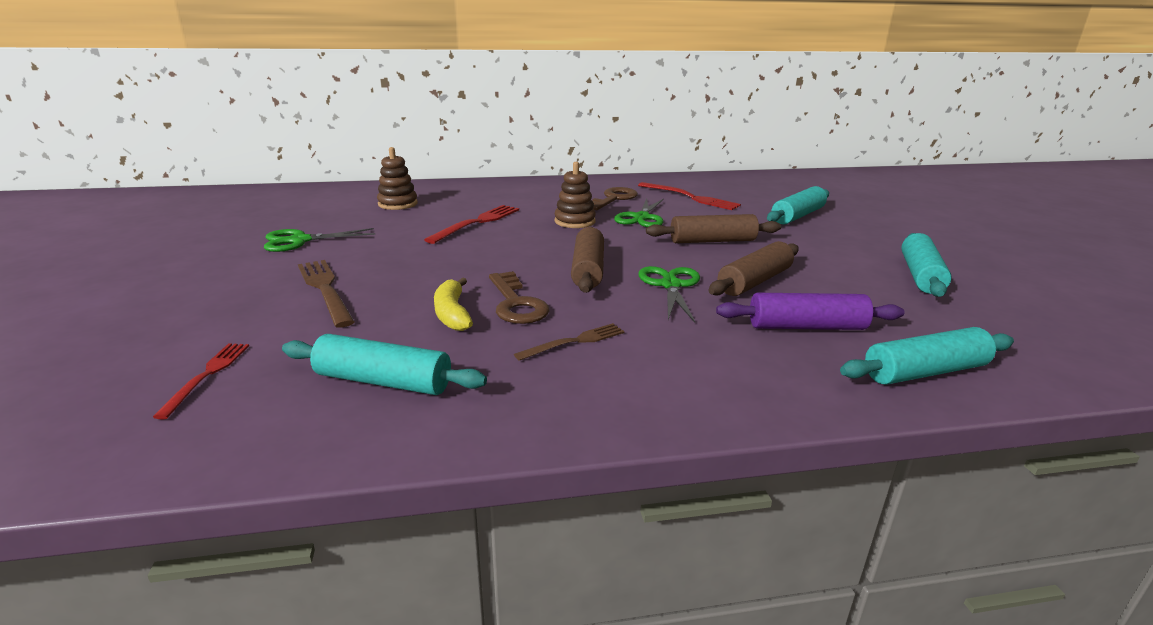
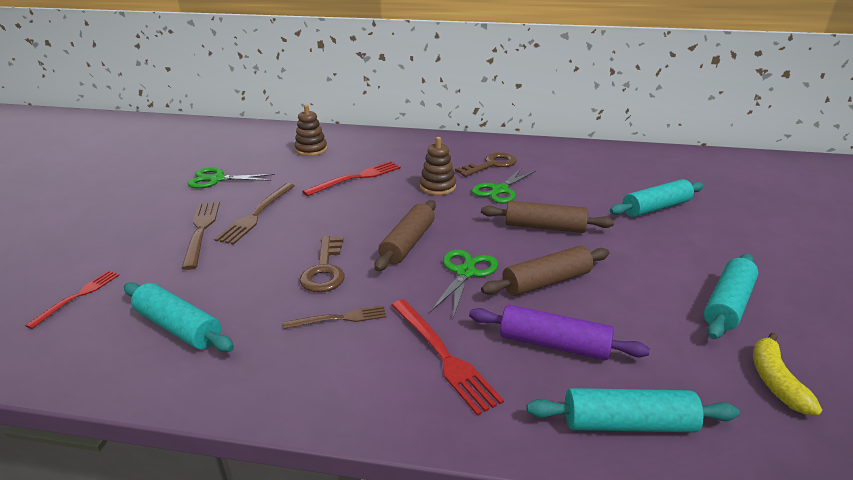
camera: 20 degrees right, 5 degrees up
yellow banana [434,277,473,331] -> yellow banana moved to [753,333,822,415]
red fork [638,182,741,210] -> red fork moved to [391,299,504,416]
none -> brown fork [214,183,295,245]

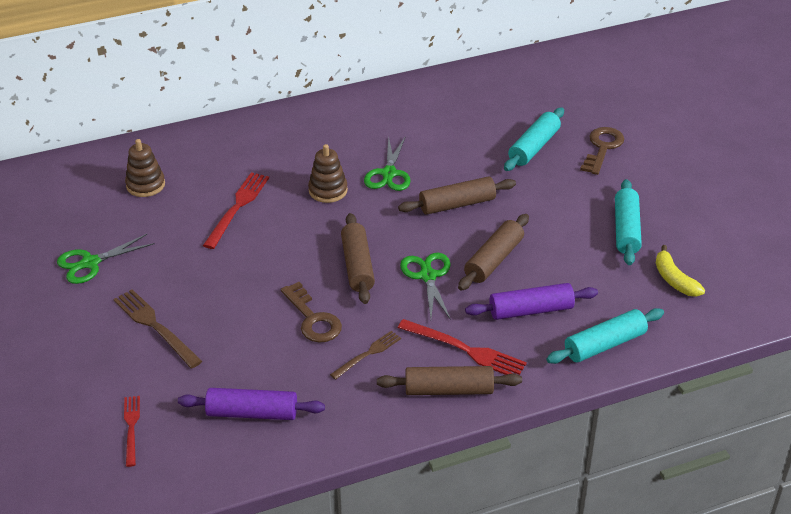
camera: 30 degrees left, 10 degrees up
turquoise rolling pin [124,282,234,352] -> purple rolling pin [178,388,325,420]
brown fork [214,183,295,245] -> none
brown key [455,152,517,177] -> brown key moved to [580,127,624,175]
none -> brown rolling pin [377,366,522,395]

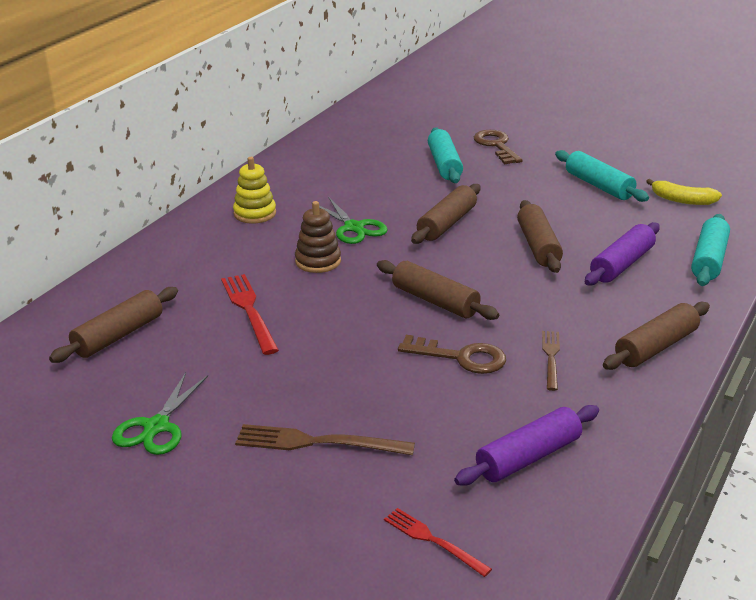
camera: 40 degrees left, 10 degrees down
brown stacking toy [125,139,165,197] -> brown rolling pin [49,287,178,363]
red fork [398,319,527,375] -> none
green scissors [400,253,451,320] -> none
none -> yellow stacking toy [233,157,276,223]

